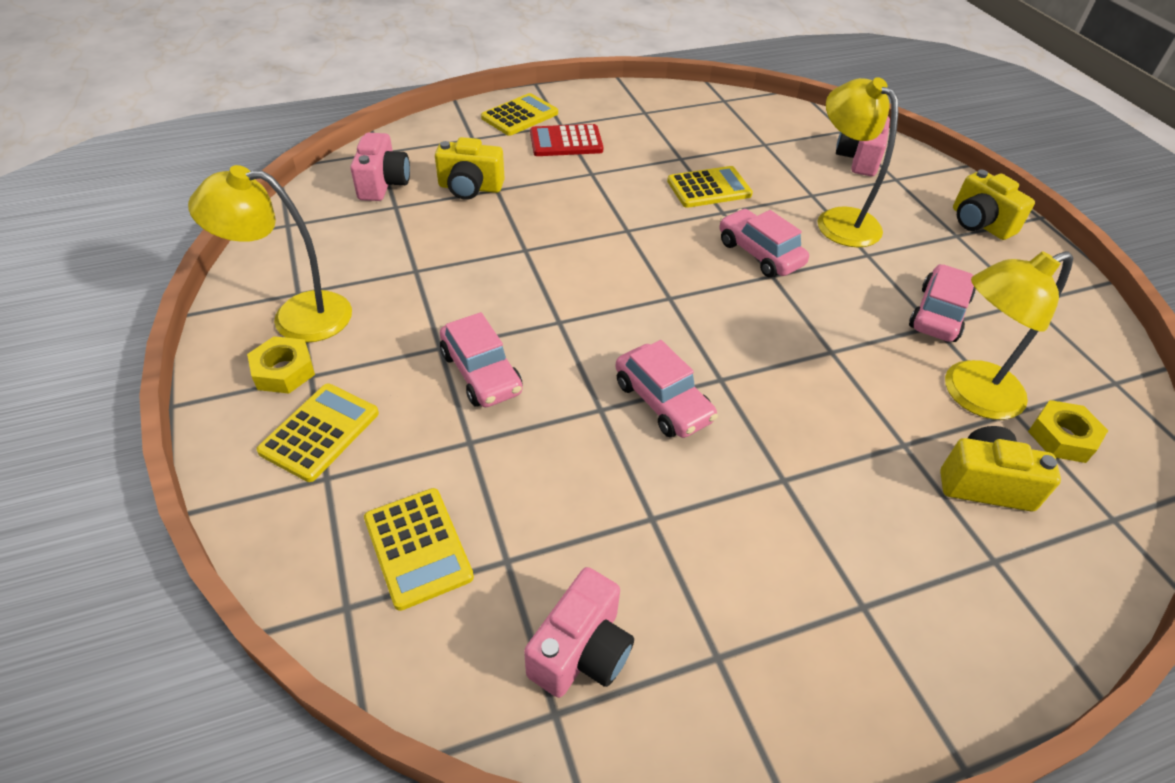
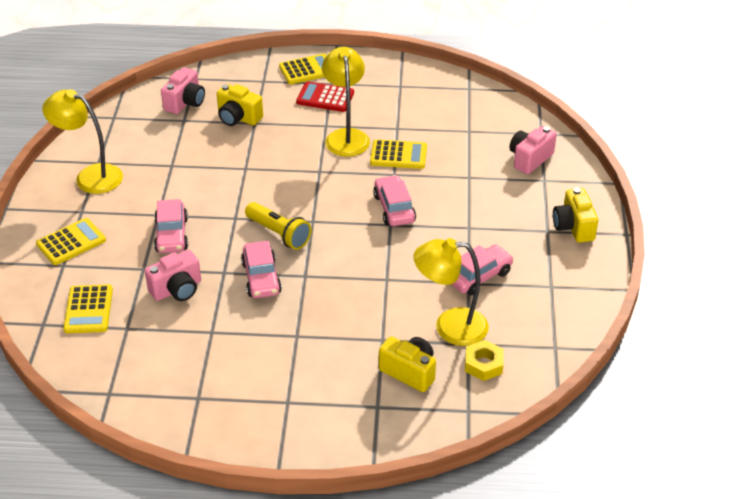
camera: 25 degrees right, 5 degrees down
yellow nut [247,336,315,394] -> none
pink camera [524,567,634,698] -> pink camera moved to [145,250,201,301]
yellow lamp [818,77,898,247] -> yellow lamp moved to [322,47,370,157]
none -> yellow flashlight [245,202,311,250]

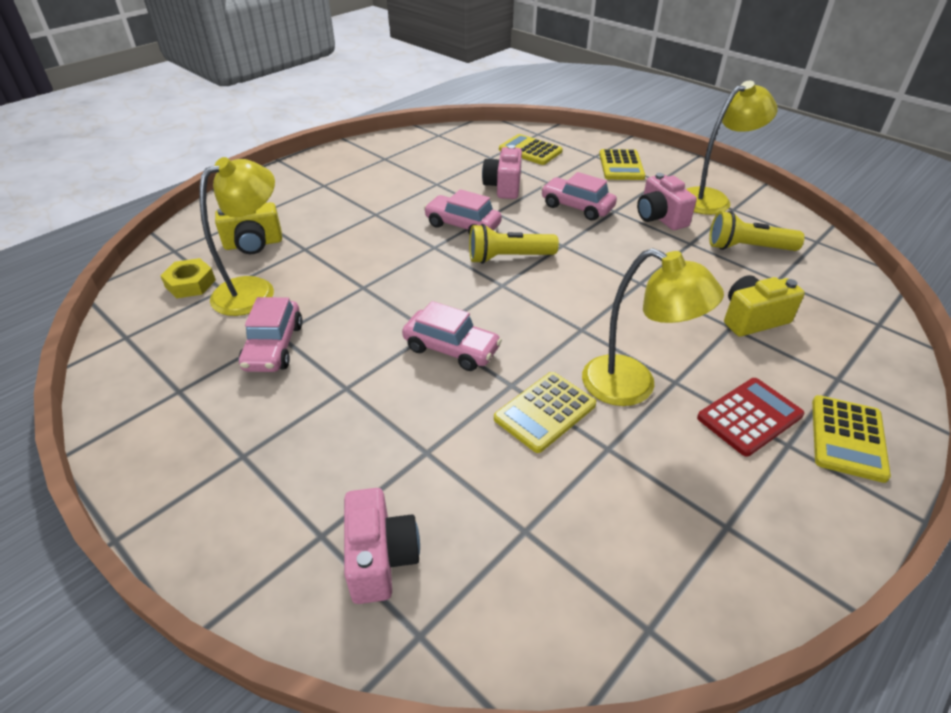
camera: 130 degrees right, 0 degrees up
pink camera [161,67,205,114] -> pink camera moved to [637,173,697,230]
yellow camera [553,188,598,243] -> none
none -> yellow flashlight [709,211,805,251]

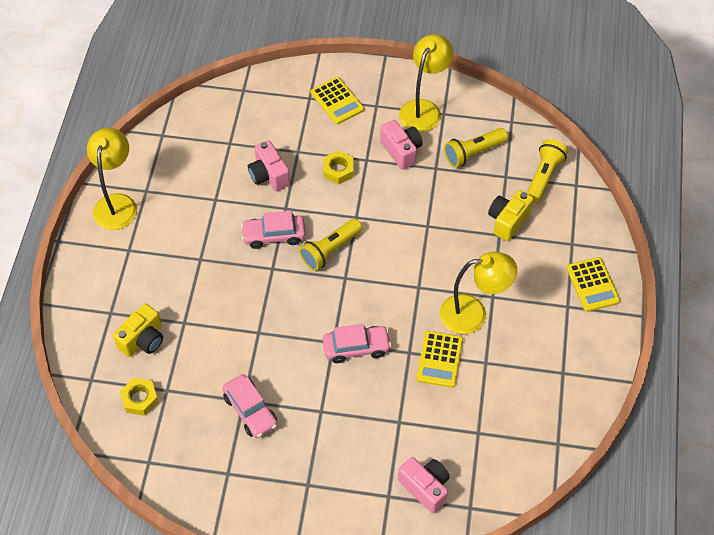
camera: 35 degrees left, 15 degrees up
yellow lamp [200,157,275,316] -> yellow lamp moved to [87,128,137,230]
yellow calculator [499,134,563,165] -> none
pink car [541,172,617,221] -> yellow nut [323,151,353,185]
pink camera [637,173,697,230] -> pink camera turned 150 degrees counterclockwise [380,120,423,170]
red calculator [697,378,804,457] -> none
none -> yellow flashlight [527,139,568,203]

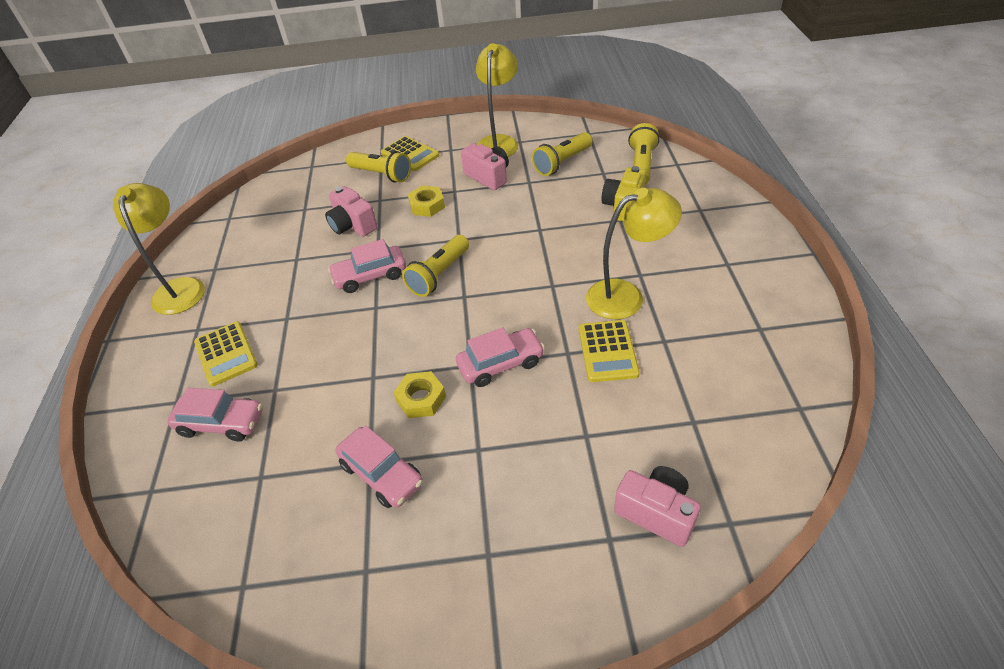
camera: 10 degrees left, 10 degrees down
yellow camera [113,304,163,357] -> pink car [167,388,263,442]
yellow nut [120,378,159,416] -> yellow nut moved to [393,371,446,418]
yellow calculator [566,257,620,312] -> yellow calculator moved to [194,321,258,386]
none -> yellow flashlight [346,151,411,182]

